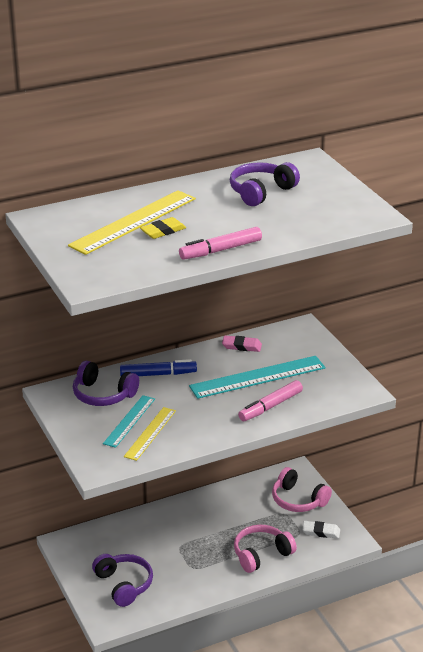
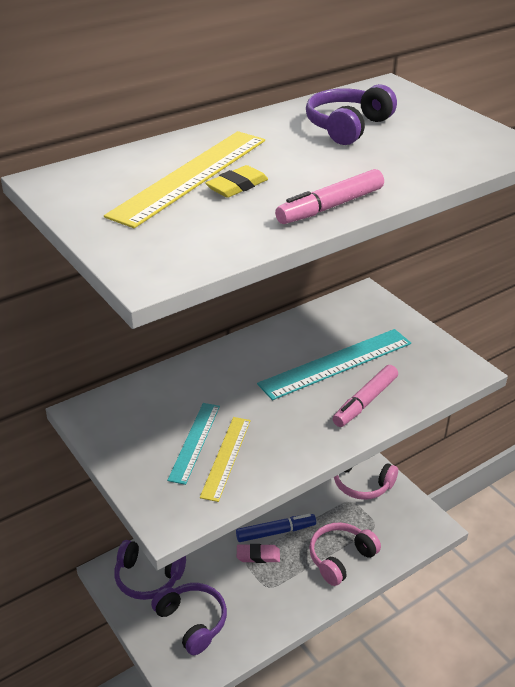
camera: 10 degrees left, 5 degrees up
purple headphones [73,361,139,406] -> purple headphones moved to [114,540,186,600]
blue marker [120,359,197,376] -> blue marker moved to [236,514,316,542]
pink eraser [222,335,262,352] -> pink eraser moved to [237,544,280,563]
white eraser [302,521,340,539] -> none

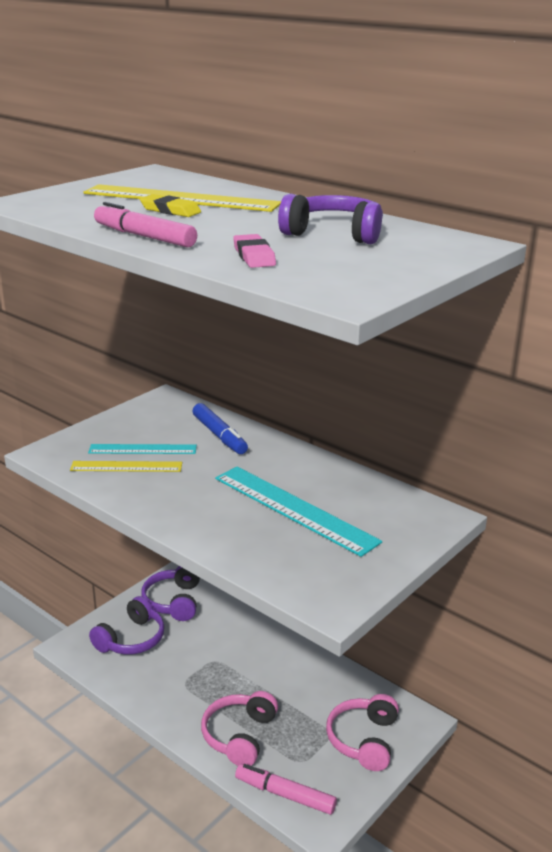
camera: 75 degrees right, 10 degrees down
blue marker [236,514,316,542] -> blue marker moved to [192,403,248,454]
pink eraser [237,544,280,563] -> pink eraser moved to [233,234,276,268]
pink headphones [309,523,381,586] -> pink headphones turned 105 degrees counterclockwise [201,691,278,766]
pink marker [333,365,398,427] -> pink marker moved to [235,764,337,815]

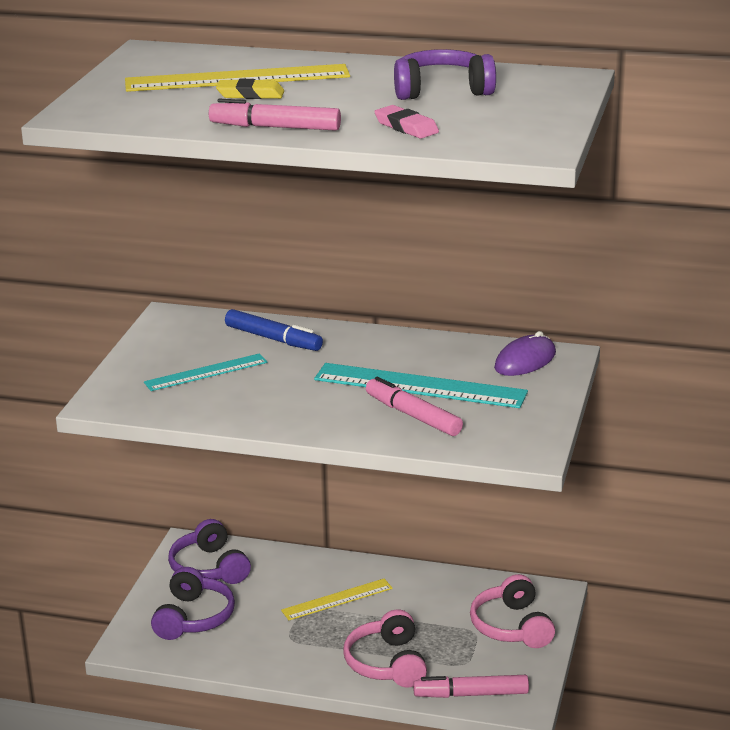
camera: 25 degrees left, 0 degrees up
yellow ruler [70,461,182,472] -> yellow ruler moved to [281,579,393,620]
none -> pink marker [366,377,463,436]
none -> purple mouse [494,331,556,376]

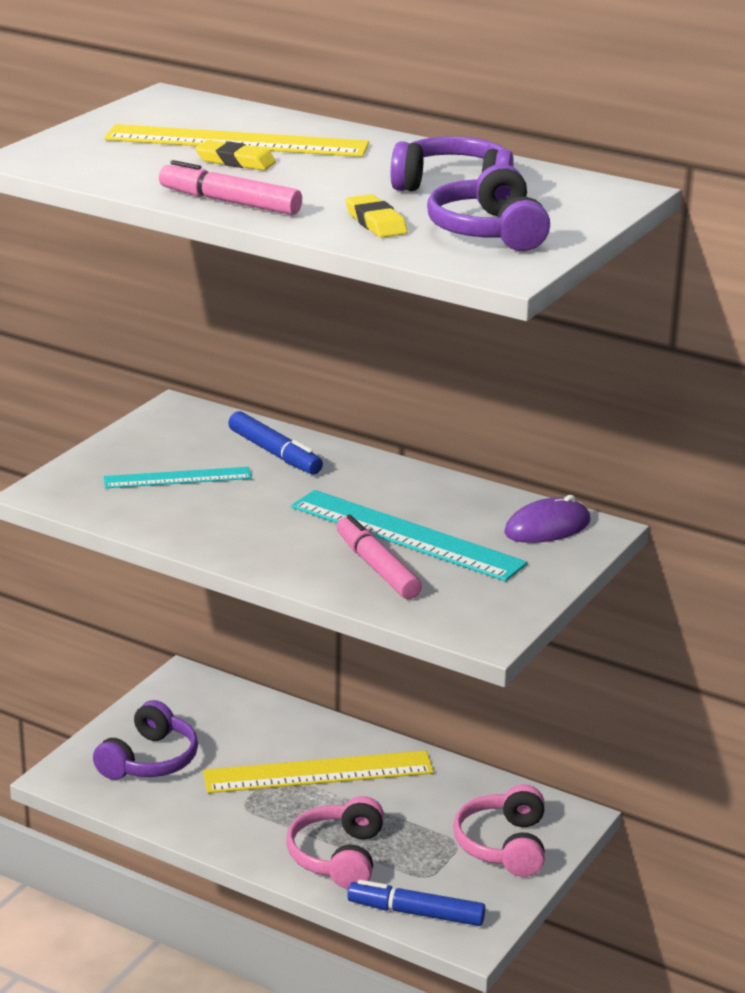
camera: 15 degrees right, 0 degrees up
purple headphones [168,519,251,584] -> purple headphones moved to [427,164,550,251]
yellow ruler [281,579,393,620] -> yellow ruler [203,750,434,793], size x1.67
pink eraser [374,105,439,138] -> yellow eraser [346,194,408,238]
pink marker [413,675,529,698] -> blue marker [347,880,486,926]

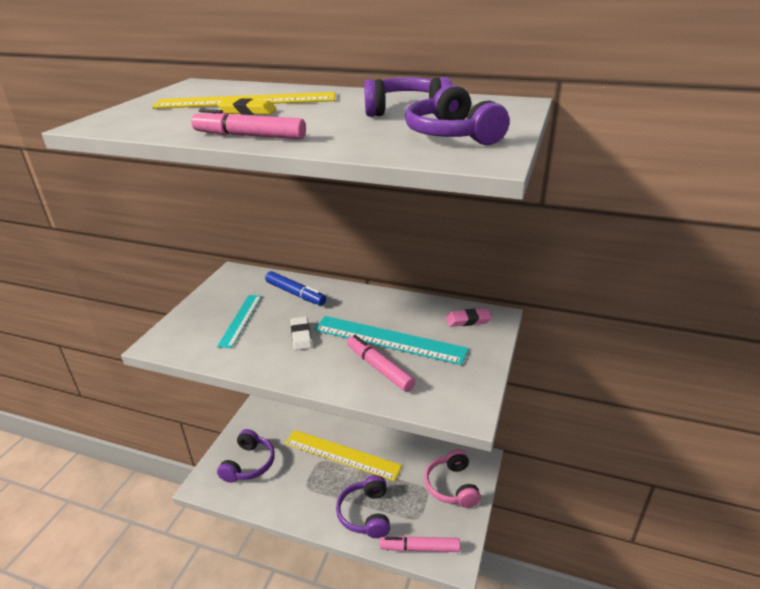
camera: 10 degrees left, 5 degrees up
turquoise ruler [103,467,252,488] -> turquoise ruler turned 60 degrees counterclockwise [217,295,262,348]
yellow ruler [203,750,434,793] -> yellow ruler turned 45 degrees clockwise [285,430,402,481]
pink headphones [286,796,384,889] -> purple headphones [336,475,390,538]
yellow eraser [346,194,408,238] -> none
blue marker [347,880,486,926] -> pink marker [380,536,460,552]
purple mouse [504,495,590,543] -> pink eraser [446,308,492,327]
none -> white eraser [291,316,312,350]

